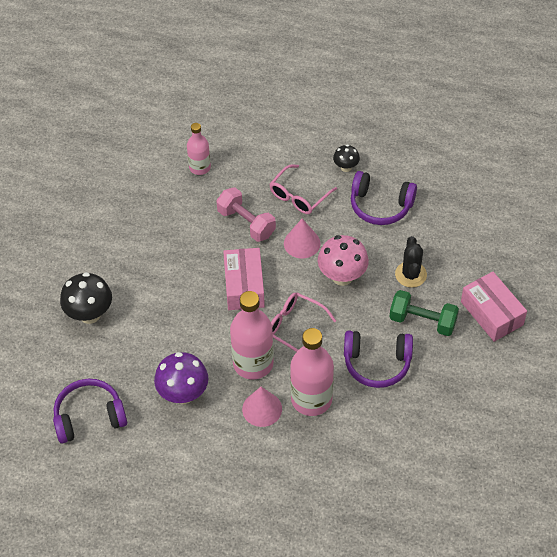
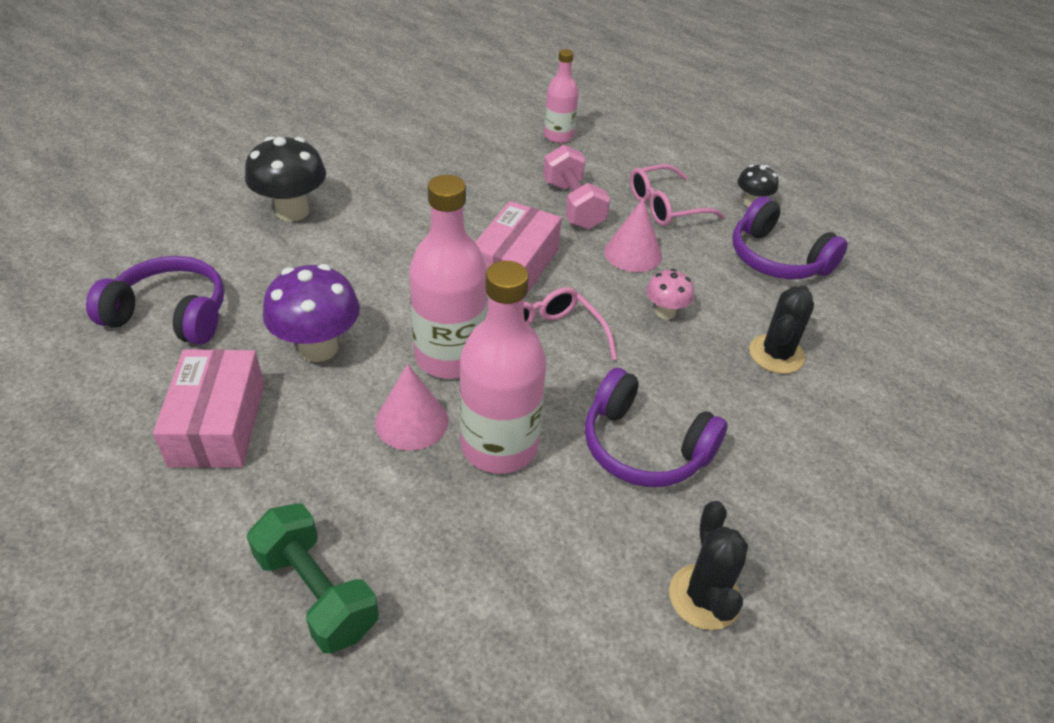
camera: 25 degrees right, 10 degrees down
pink mushroom [318,235,369,286] -> pink mushroom [646,269,694,319], size x0.56
green dumbbell [389,290,459,336] -> green dumbbell moved to [247,503,379,654]
pink box [461,271,527,342] -> pink box moved to [153,349,264,468]
none -> black cactus [669,501,748,630]

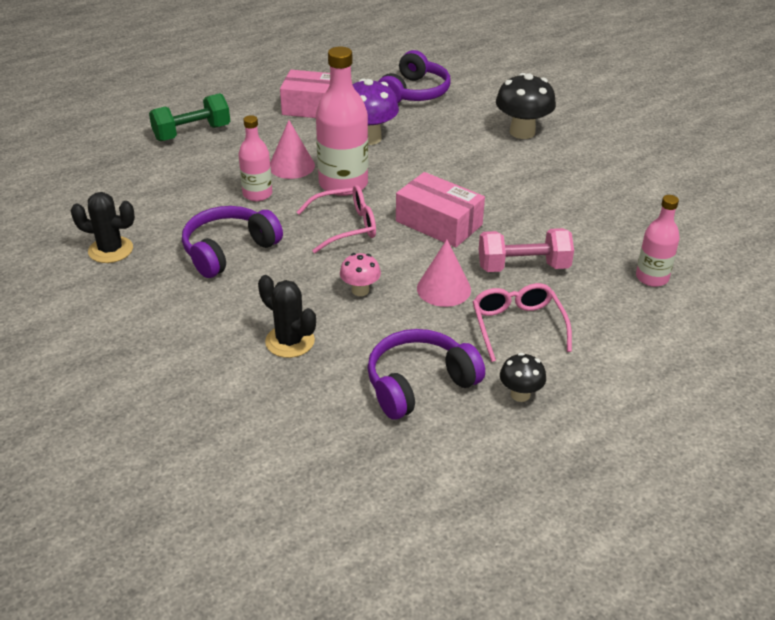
camera: 105 degrees right, 5 degrees down
pink bottle [460,261,546,474] -> pink bottle [238,115,272,201], size x0.59

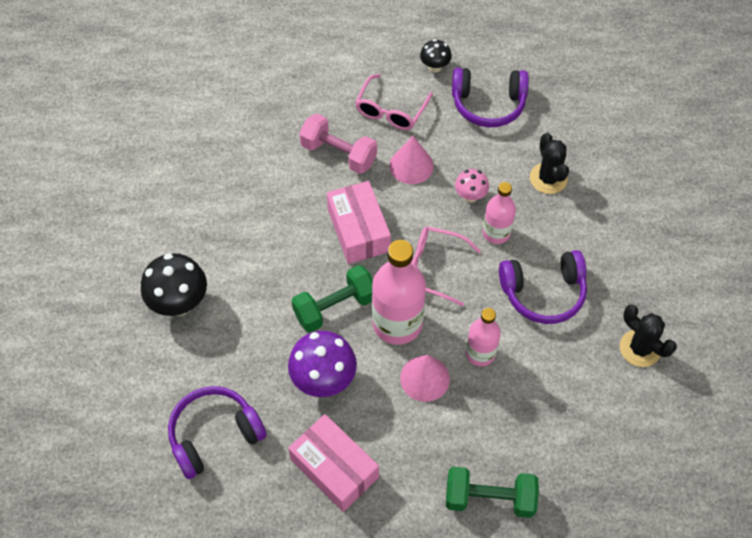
camera: 145 degrees left, 20 degrees up
pink bottle [636,195,680,287] -> pink bottle moved to [483,182,516,244]
none -> green dumbbell [292,265,373,333]

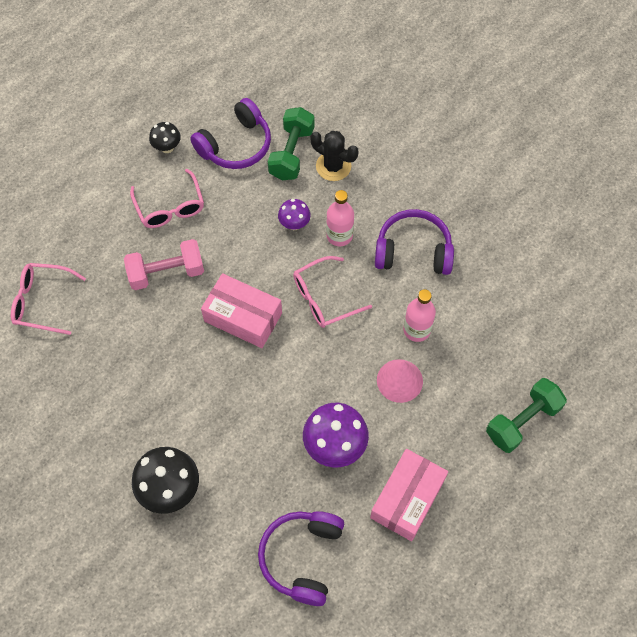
camera: 45 degrees left, 5 degrees up
pink box [288,414,379,512] -> pink box turned 60 degrees counterclockwise [370,449,448,541]
green dumbbell [292,265,373,333] -> green dumbbell moved to [268,107,314,180]
pink bottle [372,240,426,345] -> none
pink cone [389,136,434,184] -> none
pink mushroom [455,169,489,203] -> purple mushroom [278,199,311,230]
purple headphones [499,250,587,324] -> purple headphones turned 120 degrees counterclockwise [375,209,454,275]
black cactus [620,305,677,367] -> none
none -> pink glasses [11,263,86,335]

